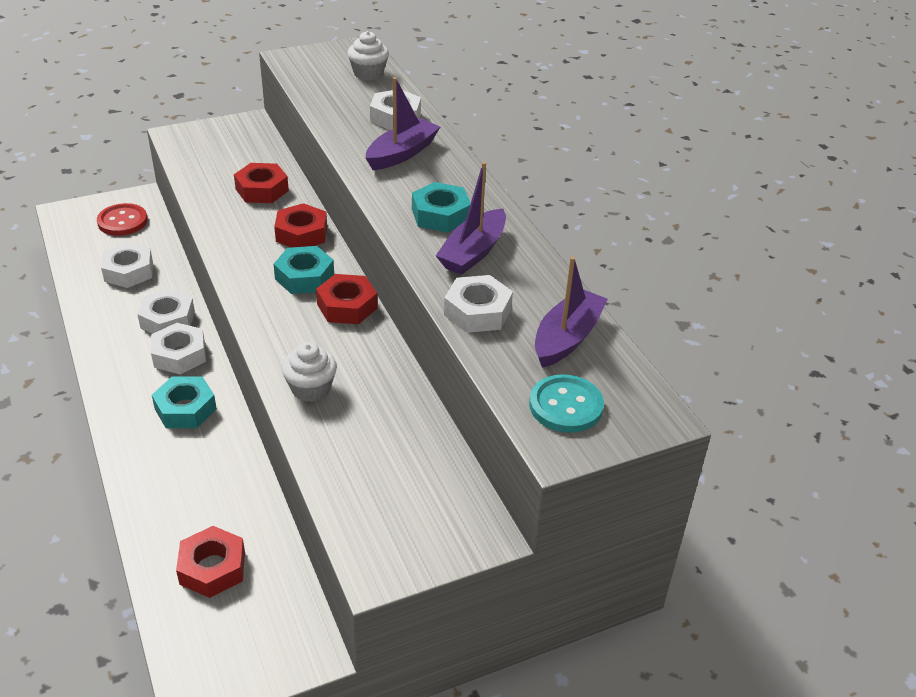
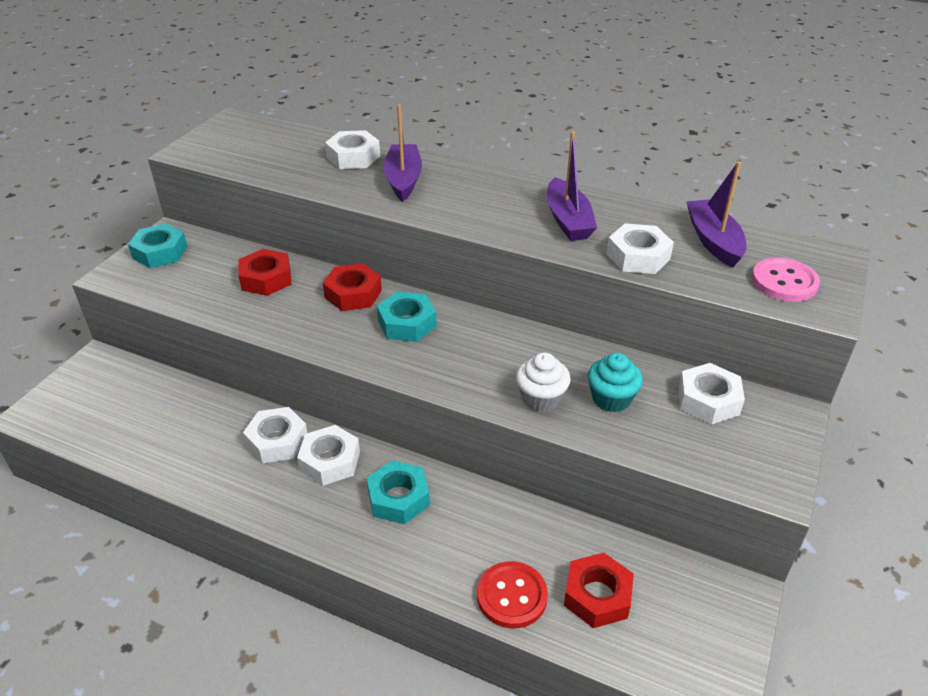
camera: 40 degrees left, 0 degrees up
red button [97,203,148,236] -> red button moved to [477,561,548,628]
white nut [101,243,153,288] -> white nut moved to [678,363,745,425]
red nut [316,274,377,324] -> none
white cupcake [348,31,389,81] -> none
turquoise nut [412,182,471,233] -> turquoise nut moved to [128,223,187,268]
turquoise button [529,374,604,433] -> pink button [752,257,820,302]
none -> turquoise cupcake [588,353,643,412]

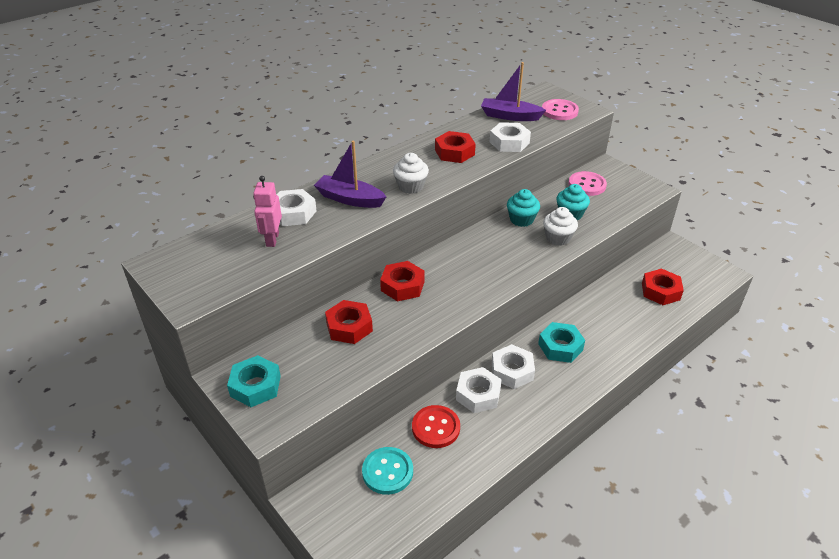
camera: 65 degrees left, 0 degrees up
turquoise nut [377,291,437,342] -> none
red button [477,561,548,628] -> red button moved to [412,405,460,448]
purple boat [547,131,597,241] -> red nut [435,131,476,163]
white nut [678,363,745,425] -> pink button [569,171,607,196]
none -> pink robot [253,176,282,247]
none -> turquoise button [362,447,413,495]
none -> white cupcake [393,153,429,194]
none -> turquoise cupcake [507,189,540,227]

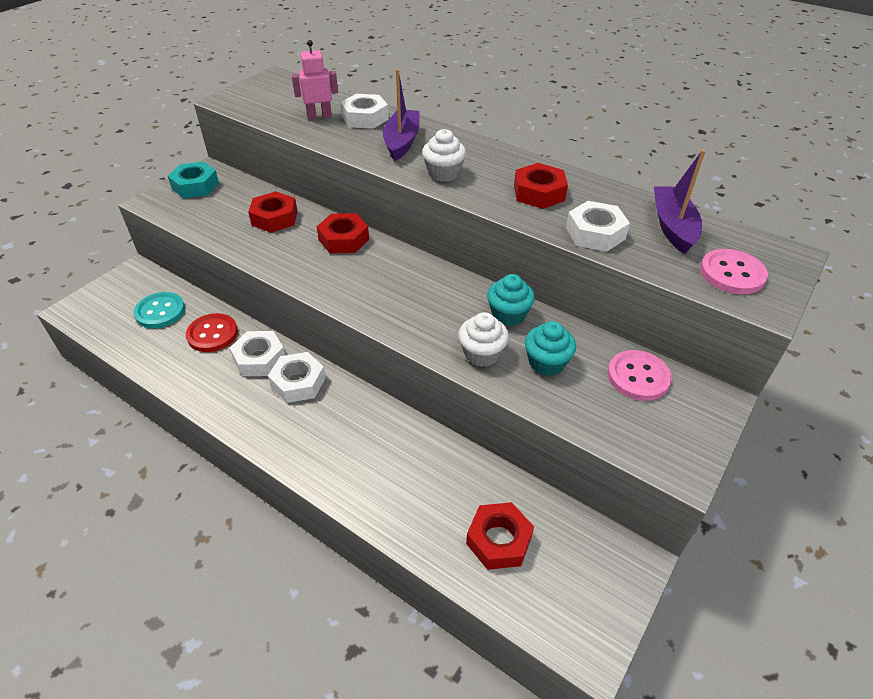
camera: 75 degrees right, 5 degrees up
turquoise nut [538,322,585,363] -> none

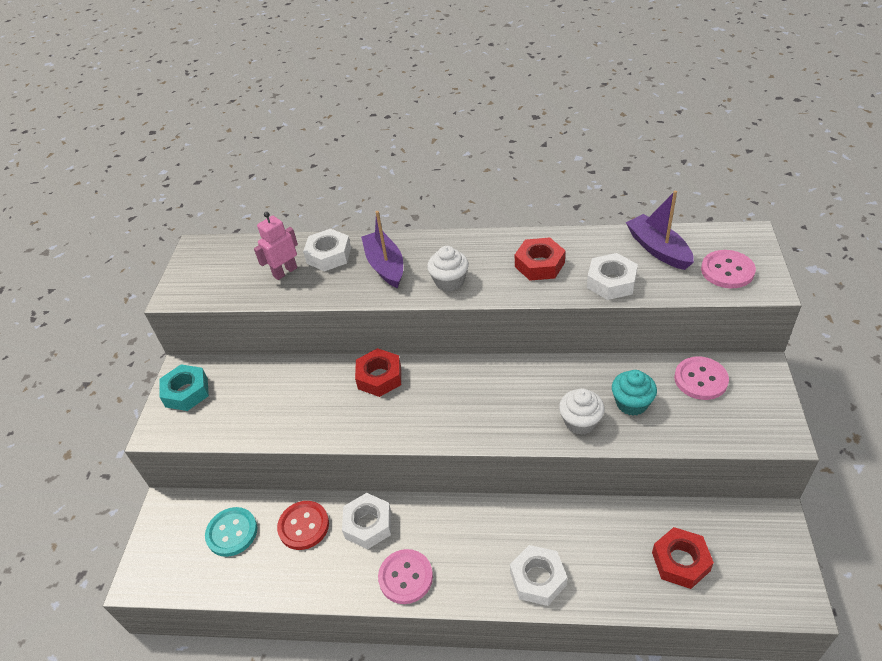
camera: 25 degrees left, 0 degrees up
red nut [248,191,298,233] -> none
white nut [268,352,326,403] -> white nut moved to [510,545,567,606]
turquoise cupcake [487,274,535,326] -> none
none -> pink button [378,549,433,604]

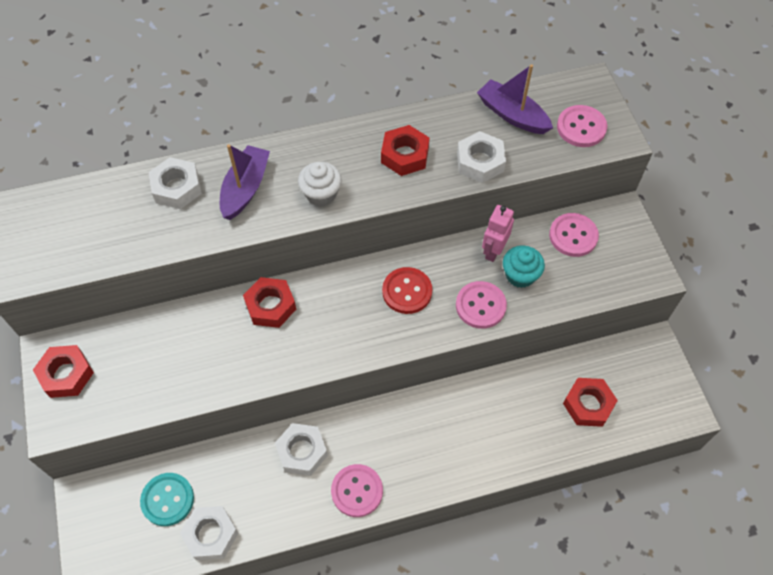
camera: 25 degrees left, 15 degrees up
turquoise nut [159,364,209,411] -> red nut [33,345,94,398]
pink robot [254,212,298,280] -> pink robot moved to [482,205,514,262]
red button [277,501,329,550] -> red button moved to [382,267,432,314]
purple boat [361,211,403,288] -> purple boat turned 60 degrees clockwise [220,144,270,220]
white nut [510,545,567,606] -> white nut moved to [180,506,238,560]
white cupcake [559,389,605,435] -> pink button [456,281,507,329]

